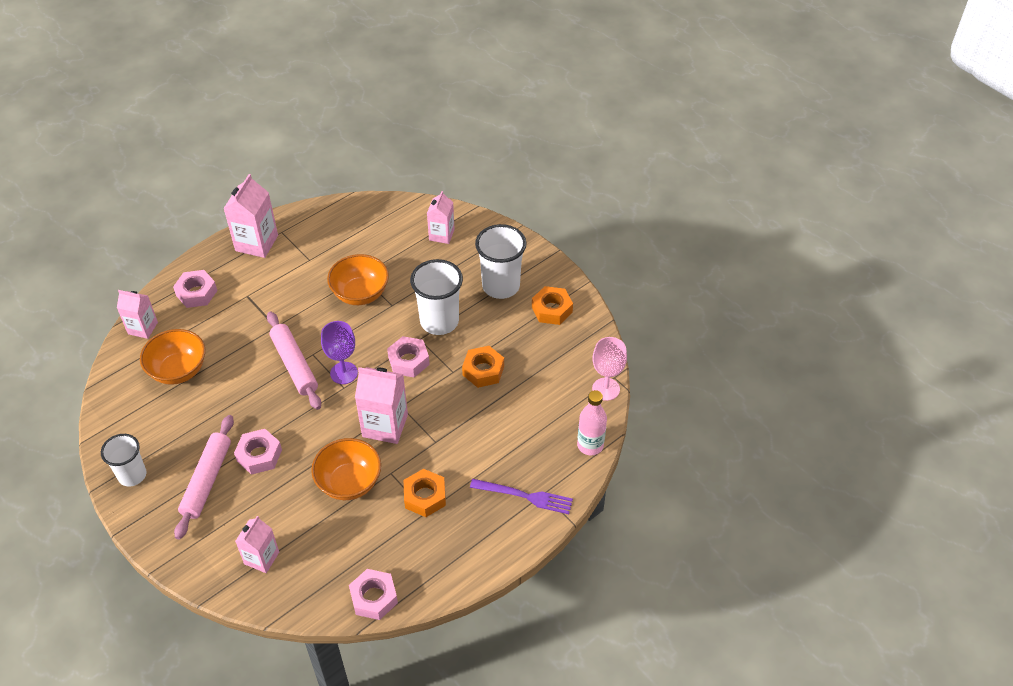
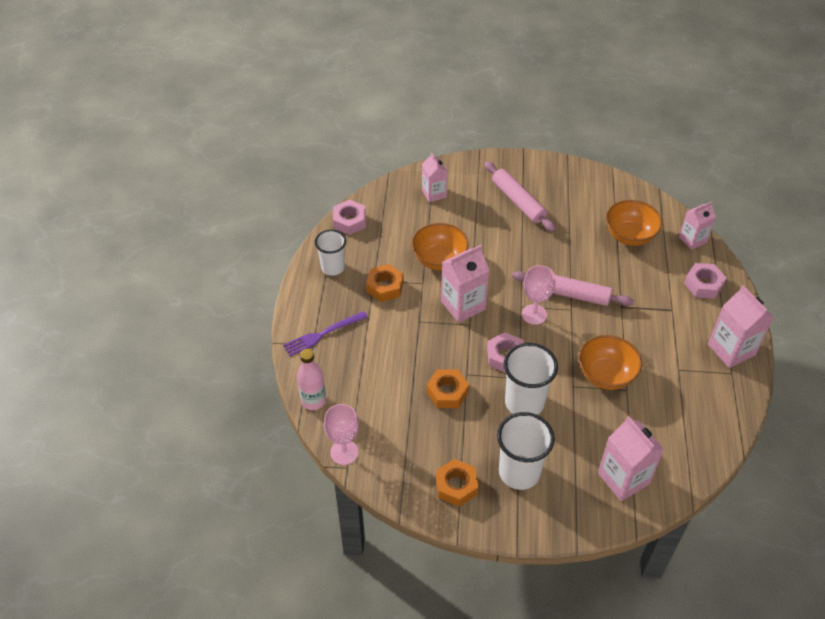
camera: 135 degrees right, 0 degrees up
white cup [101,434,146,487] -> white cup moved to [315,230,346,276]
pink nut [234,429,282,475] -> none
purple goblet [321,321,358,384] -> pink goblet [522,265,555,325]
pink carton [427,191,455,244] -> pink carton [598,416,664,501], size x1.55

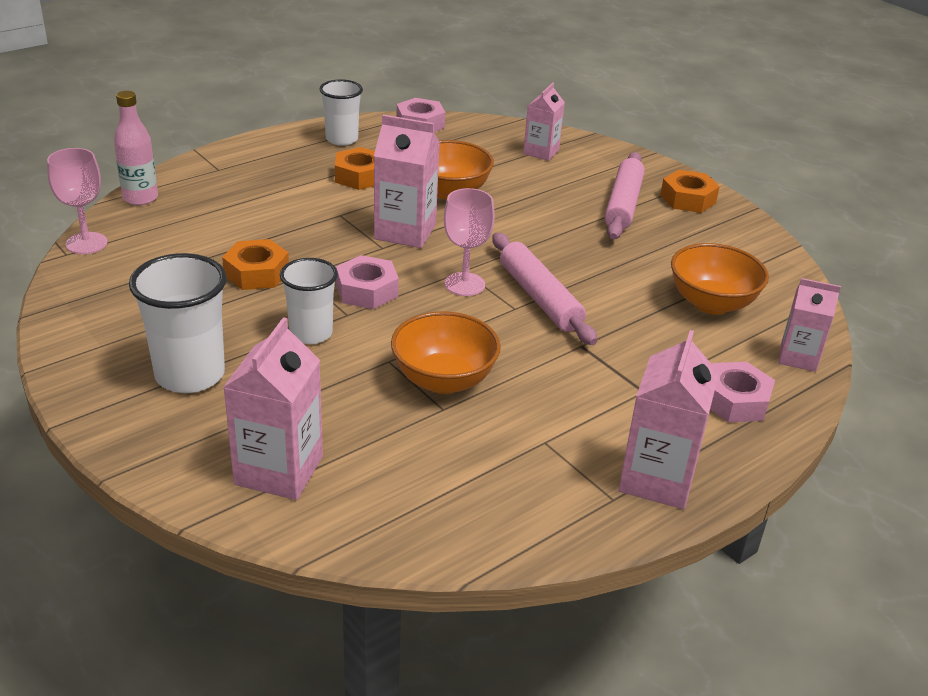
camera: 45 degrees right, 15 degrees down
purple fork [283,311,368,356] -> none
orange nut [436,459,478,507] -> orange nut moved to [660,170,720,213]
white cup [504,343,558,415] -> white cup [280,258,338,344], size x0.66

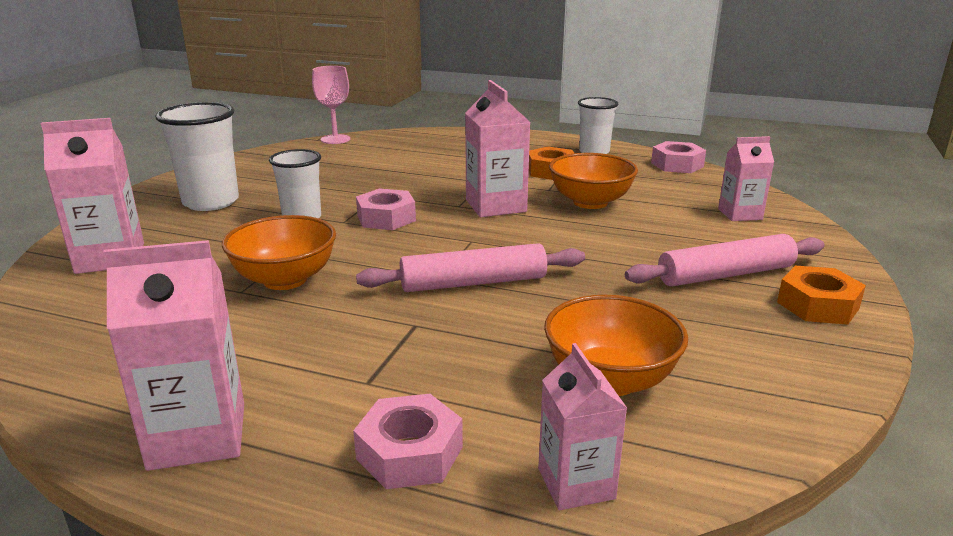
camera: 60 degrees right, 10 degrees down
pink bottle [114,91,158,205] -> none
orange nut [222,239,289,290] -> none
pink goblet [444,188,495,296] -> none
pink rolling pin [492,233,597,345] -> pink rolling pin turned 45 degrees clockwise [356,243,585,292]

